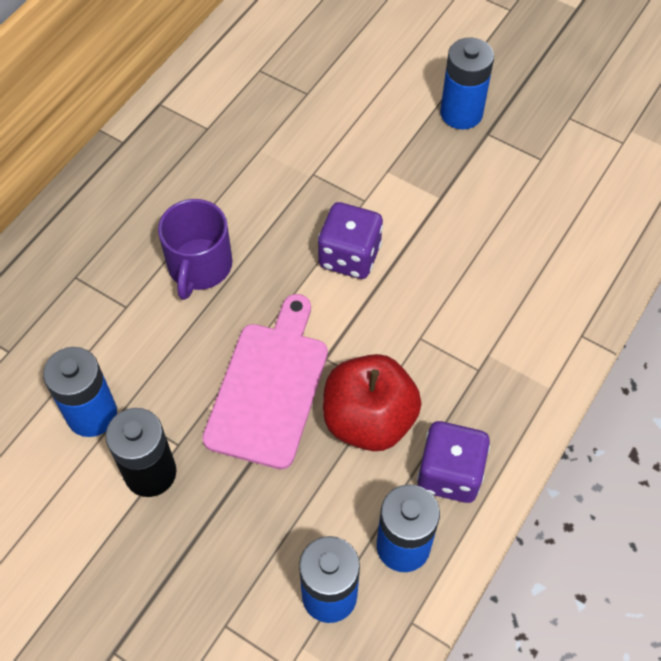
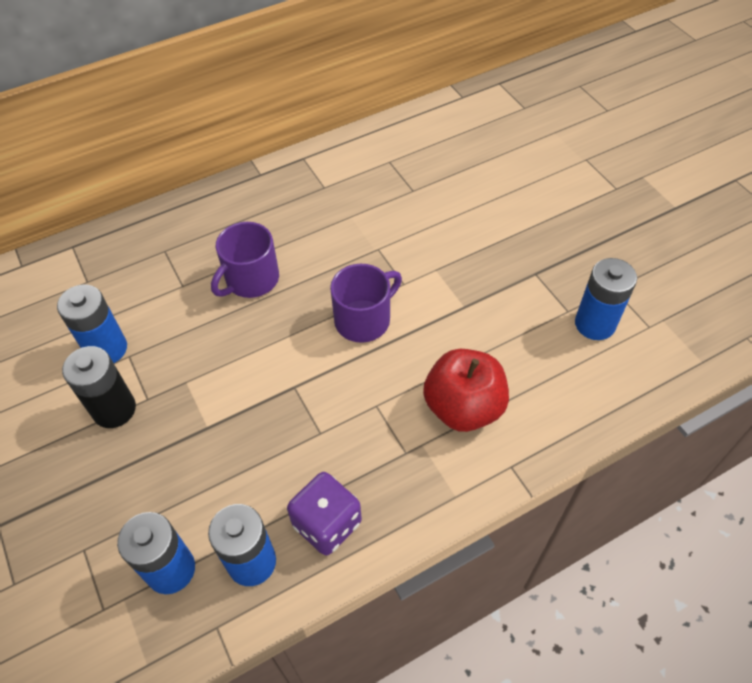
camera: 30 degrees right, 5 degrees down
pink cutting board [202,294,328,469] -> none
purple dice [318,202,383,279] -> purple mug [330,264,402,343]
red apple [323,354,422,451] -> red apple moved to [423,349,509,432]
blue battery [440,37,494,130] -> blue battery moved to [575,258,637,340]

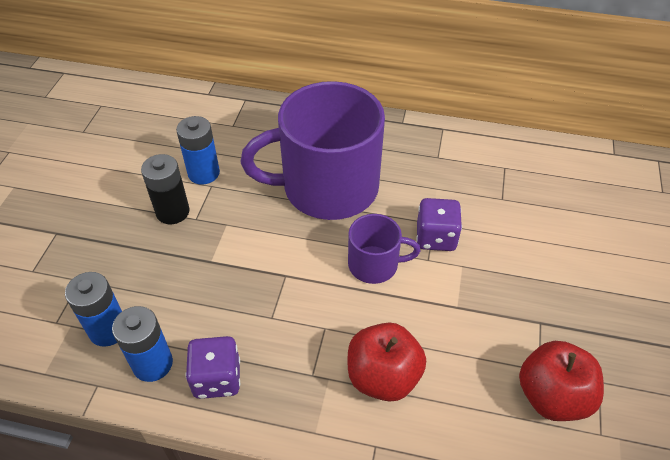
camera: 40 degrees right, 5 degrees down
purple mug [211,222,279,298] -> purple mug [241,81,385,220], size x2.09
blue battery [575,258,637,340] -> red apple [519,341,604,421]
none -> purple dice [416,198,462,251]

